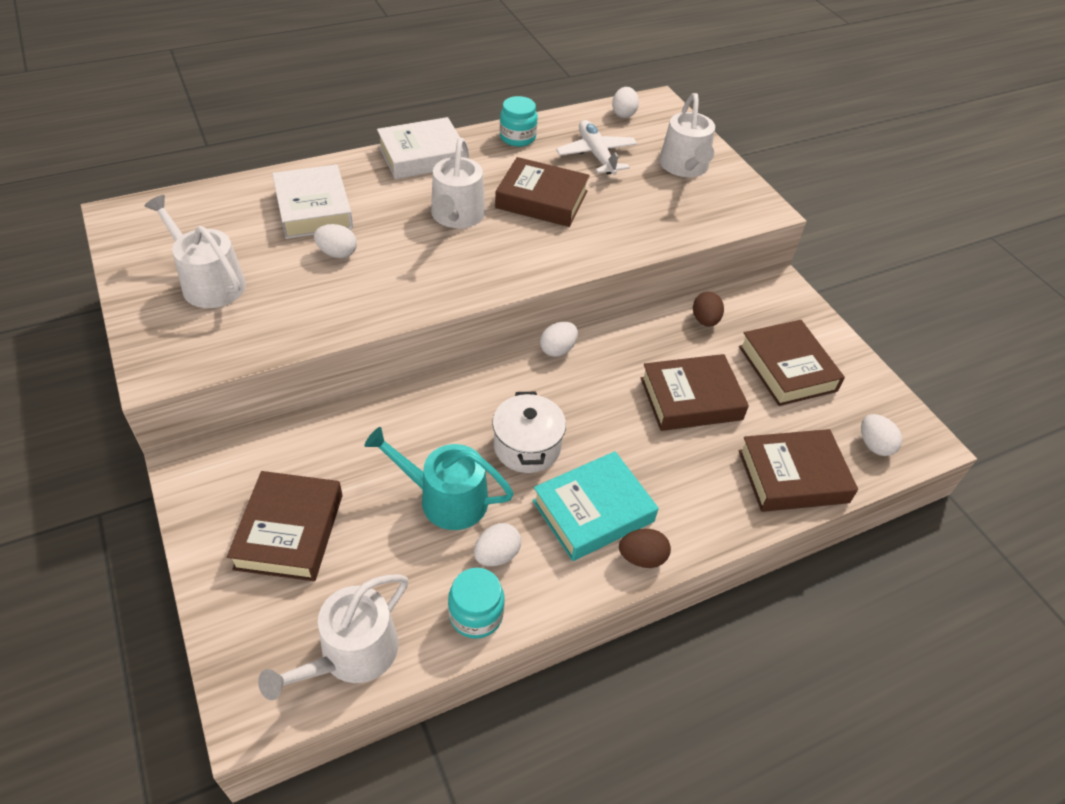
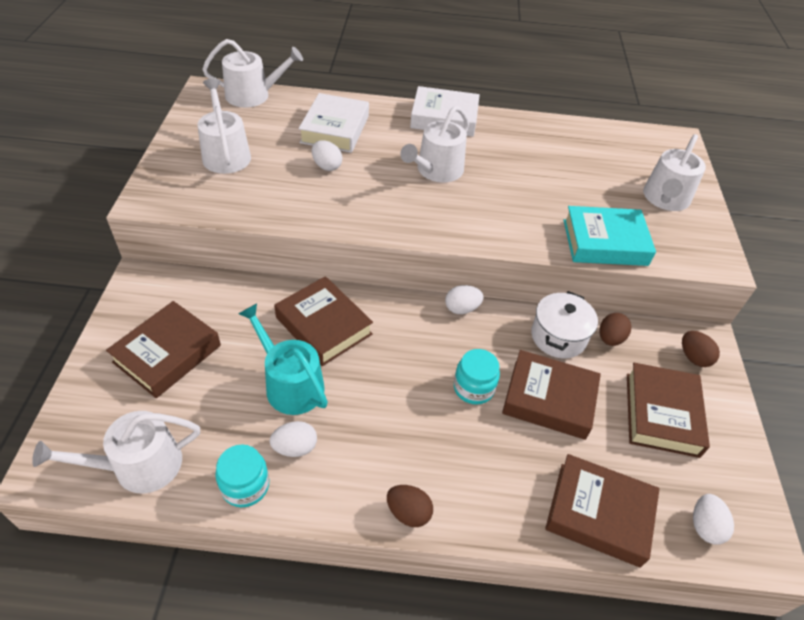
camera: 30 degrees right, 0 degrees up
white pot [492,392,566,473] -> white pot moved to [531,291,598,358]
brown book [495,157,590,227] -> brown book moved to [274,276,373,366]
turquoise jar [500,96,538,147] -> turquoise jar moved to [454,349,500,405]
turquoise book [532,451,659,561] -> turquoise book moved to [563,206,656,266]
white plane [556,120,637,175] -> none
white egg [612,87,639,118] -> none
none -> white watering can [202,39,303,108]
none -> brown egg [682,331,720,367]

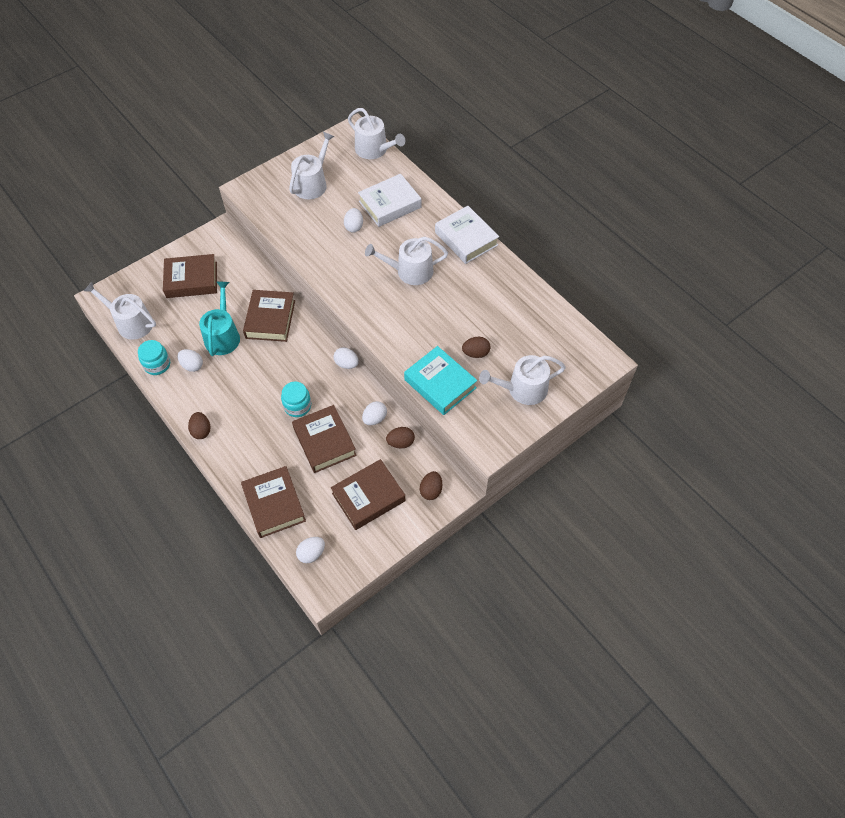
camera: 50 degrees right, 10 degrees up
white pot [531,291,598,358] -> white egg [362,401,387,425]
none -> brown egg [462,337,490,358]

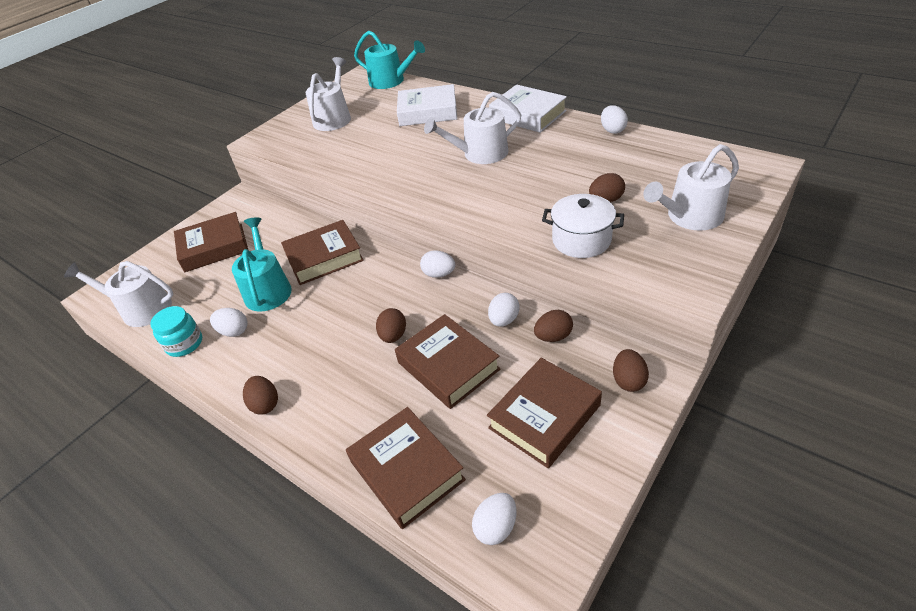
camera: 10 degrees left, 15 degrees down
brown book [243,290,295,342] -> brown book turned 75 degrees clockwise [281,220,364,285]
turquoise jar [281,382,311,417] -> brown egg [376,308,406,343]
white egg [344,208,363,233] -> white egg moved to [601,105,628,134]
white watering can [348,108,405,159] -> turquoise watering can [354,31,425,89]
white book [358,174,421,227] -> white book turned 45 degrees clockwise [397,84,457,126]
turquoise book [404,346,477,415] -> white pot [542,194,624,258]

